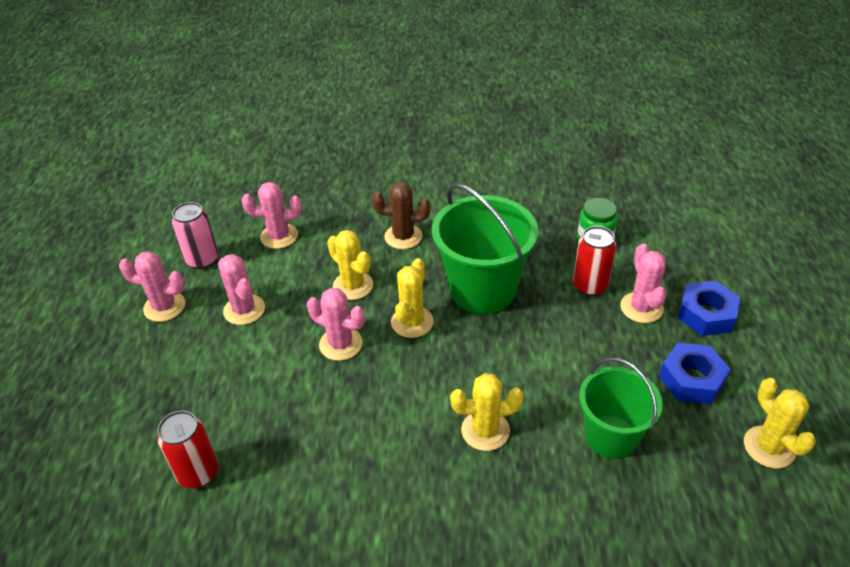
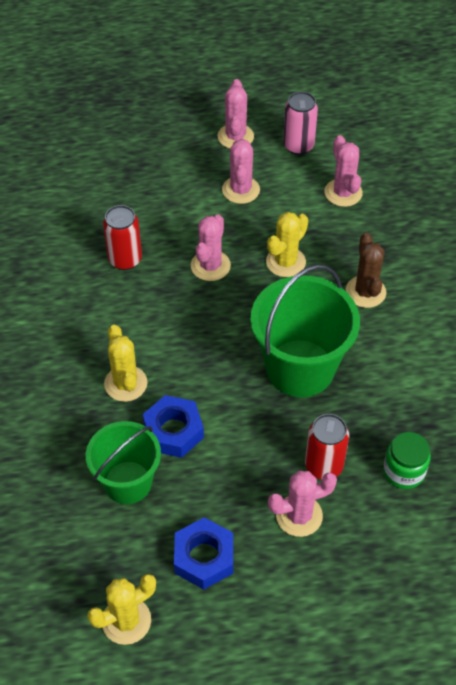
camera: 80 degrees right, 10 degrees up
red can [157,410,218,488] -> red can moved to [103,205,142,270]
pink cactus [218,254,265,325] -> pink cactus turned 45 degrees counterclockwise [222,139,260,204]
yellow cactus [391,258,434,338] -> none
blue nut [678,281,740,336] -> blue nut moved to [143,395,204,458]

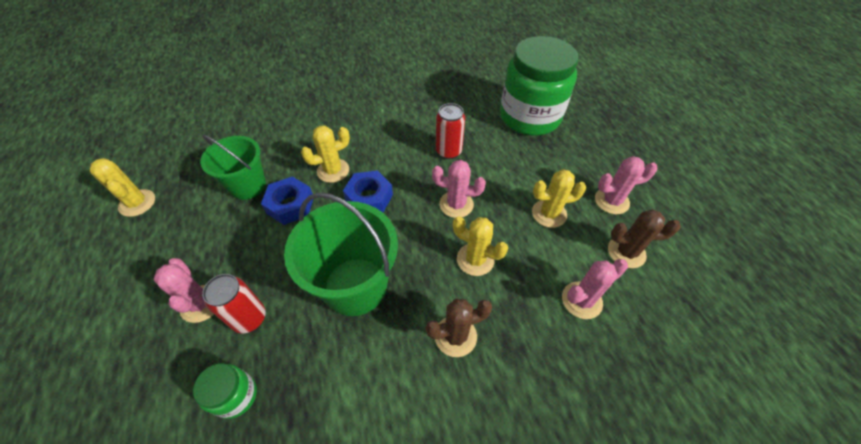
camera: 80 degrees right, 0 degrees up
blue nut [174,517,233,590] -> blue nut moved to [343,170,393,212]
pink cactus [222,139,260,204] -> yellow cactus [532,169,586,228]
pink can [283,91,318,155] -> brown cactus [608,209,681,268]
none -> green jar [500,36,578,136]

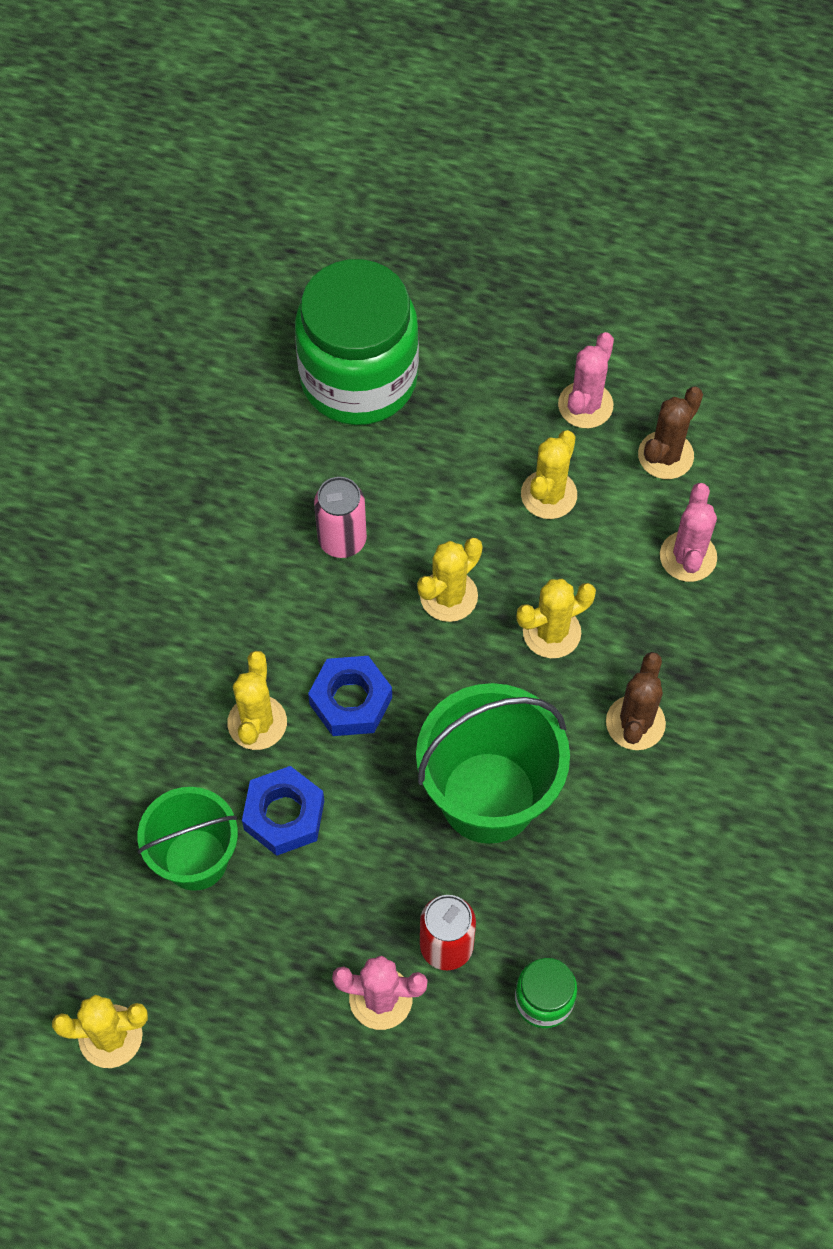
camera: 55 degrees left, 10 degrees up
pink cactus [432,160,486,218] -> yellow cactus [417,538,483,622]
red can [436,103,465,159] -> pink can [314,477,367,558]

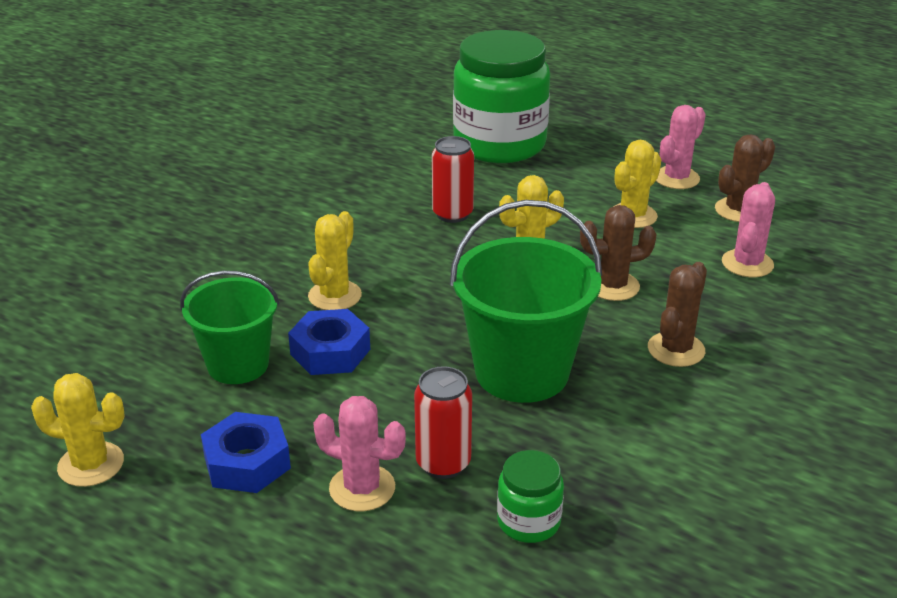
camera: 15 degrees right, 30 degrees down
blue nut [308,656,392,736] -> blue nut moved to [201,412,291,493]
pink can [314,477,367,558] -> red can [432,136,474,223]
yellow cactus [516,579,596,658] -> brown cactus [580,205,657,301]

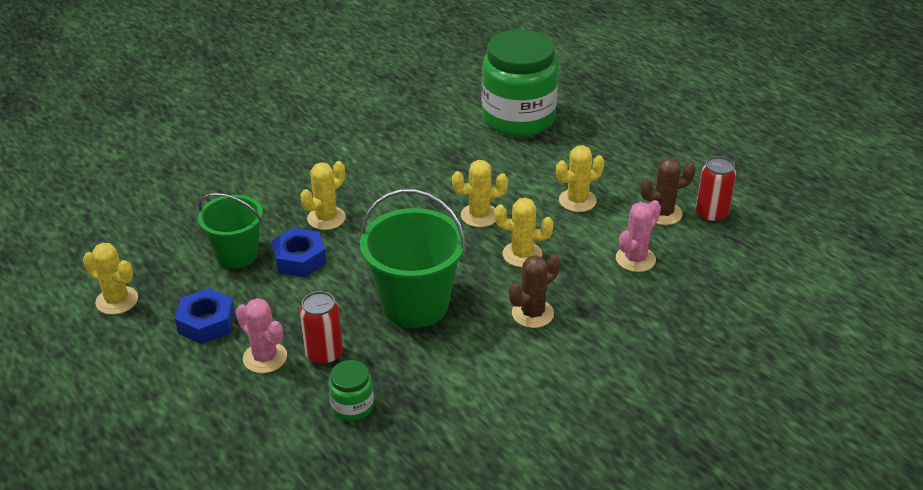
camera: 20 degrees right, 5 degrees up
red can [432,136,474,223] -> red can moved to [696,156,736,223]
brown cactus [580,205,657,301] -> yellow cactus [494,197,554,267]
pink cactus [656,105,706,189] -> none

